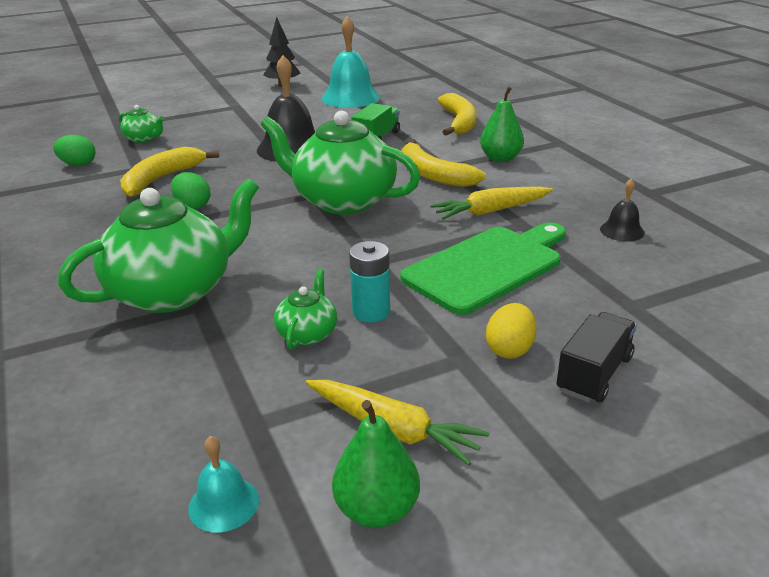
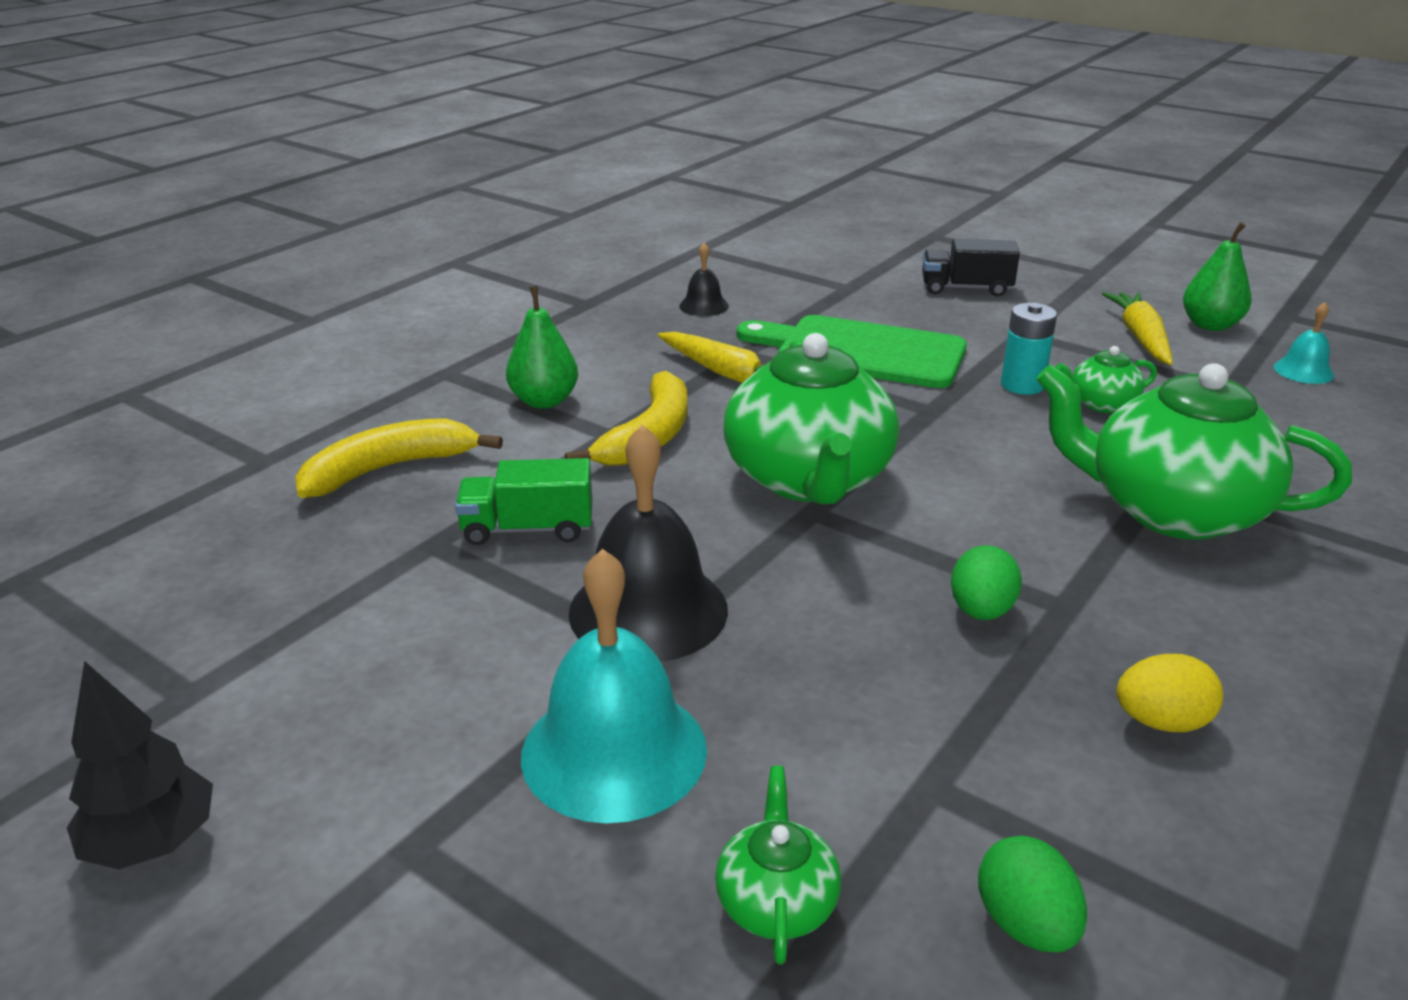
camera: 120 degrees left, 0 degrees up
yellow banana [120,147,219,197] -> none
turquoise bell [321,16,380,108] -> turquoise bell moved to [521,549,707,823]
yellow egg [486,303,537,359] -> yellow egg moved to [1117,654,1223,732]

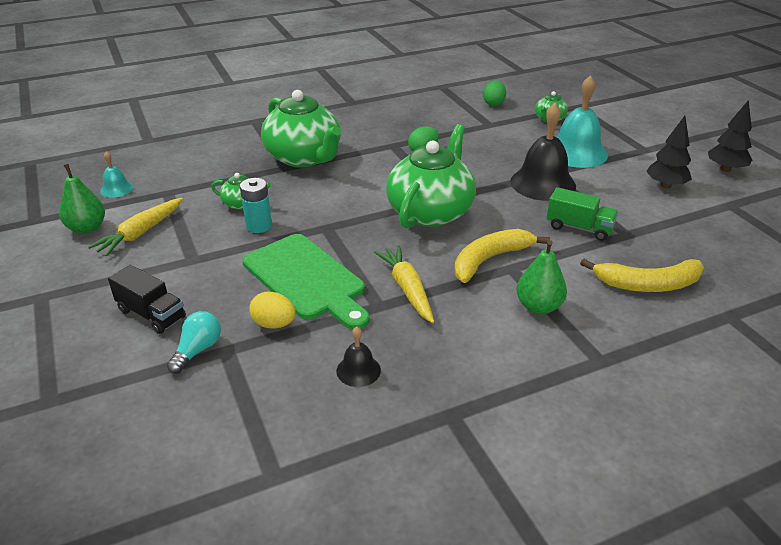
camera: 150 degrees left, 5 degrees up
yellow egg [1117,654,1223,732] -> yellow egg moved to [249,291,296,328]
none -> turquoise light bulb [167,311,221,374]
none -> black tree [646,116,692,189]

